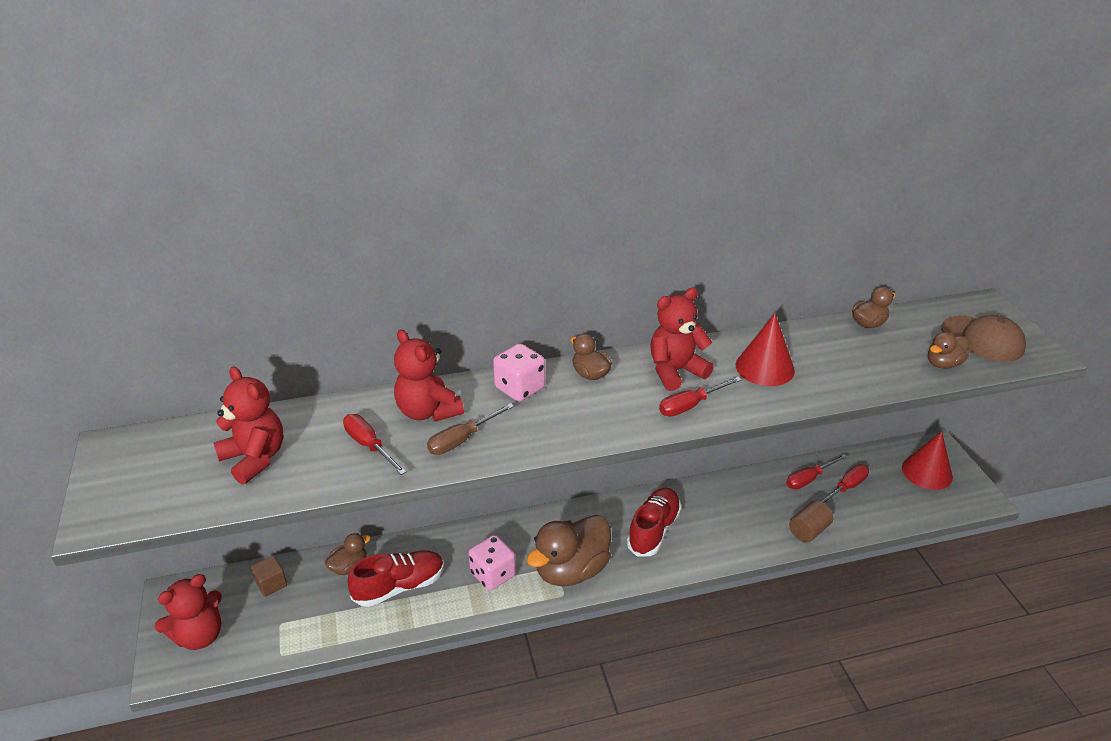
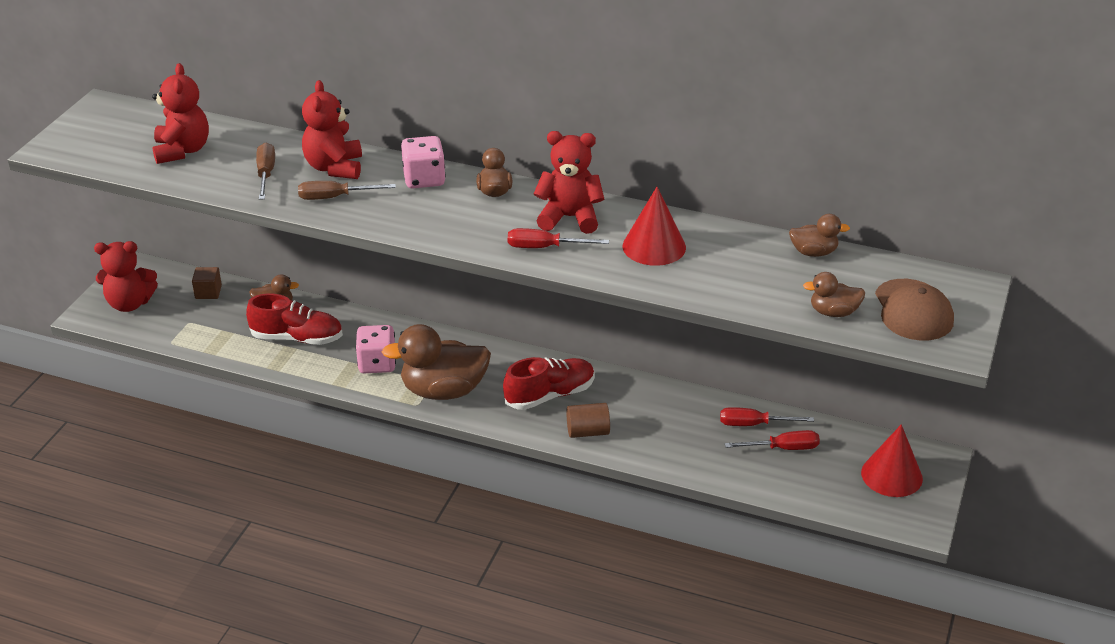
camera: 35 degrees right, 0 degrees up
red screwdriver [343,414,407,475] -> brown screwdriver [256,142,275,200]
brown cylinder [789,501,833,542] -> brown cylinder moved to [566,403,610,438]

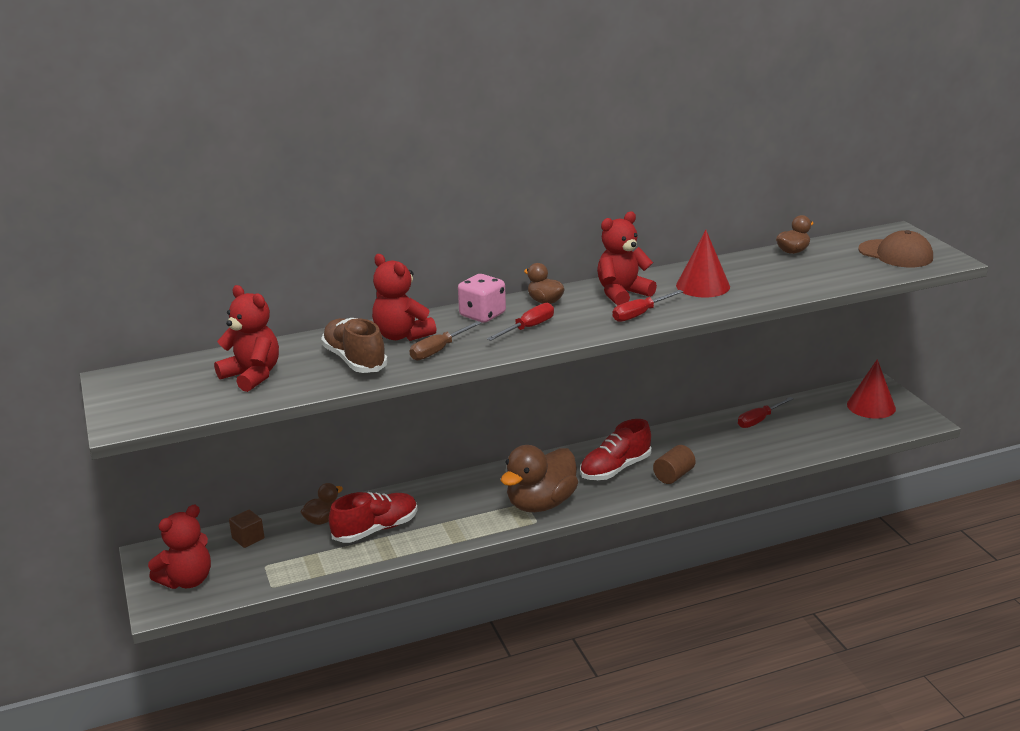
camera: 40 degrees left, 10 degrees down
brown screwdriver [256,142,275,200] -> brown shoe [321,318,388,373]
pink dice [356,325,396,373] -> none
red shoe [503,357,595,410] -> red shoe turned 150 degrees counterclockwise [580,419,652,480]
red screwdriver [725,430,820,450] -> red screwdriver moved to [487,303,554,341]
brown duck [803,272,865,317] -> none

